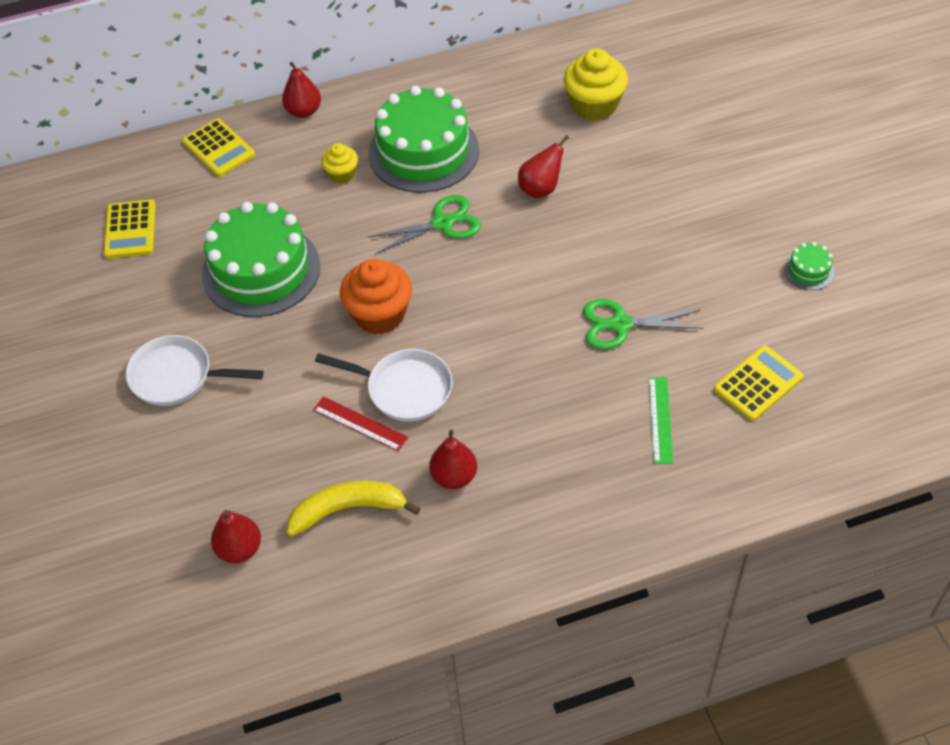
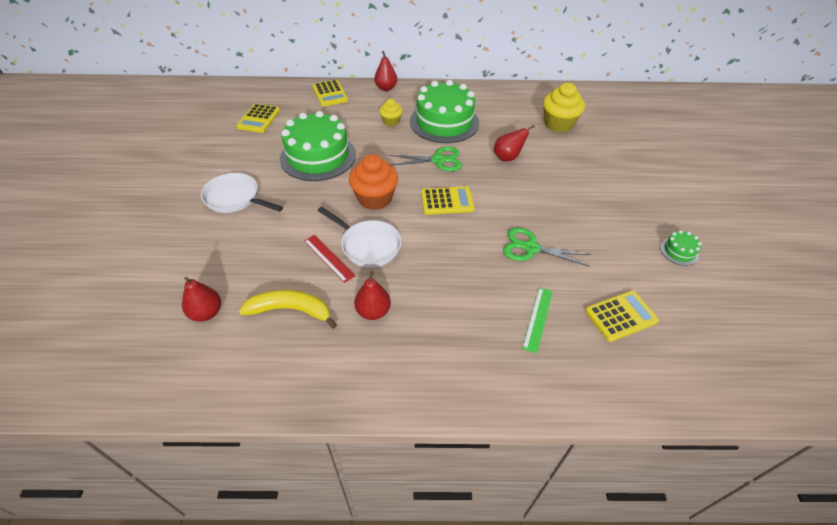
camera: 15 degrees right, 5 degrees down
none -> yellow calculator [421,187,474,215]

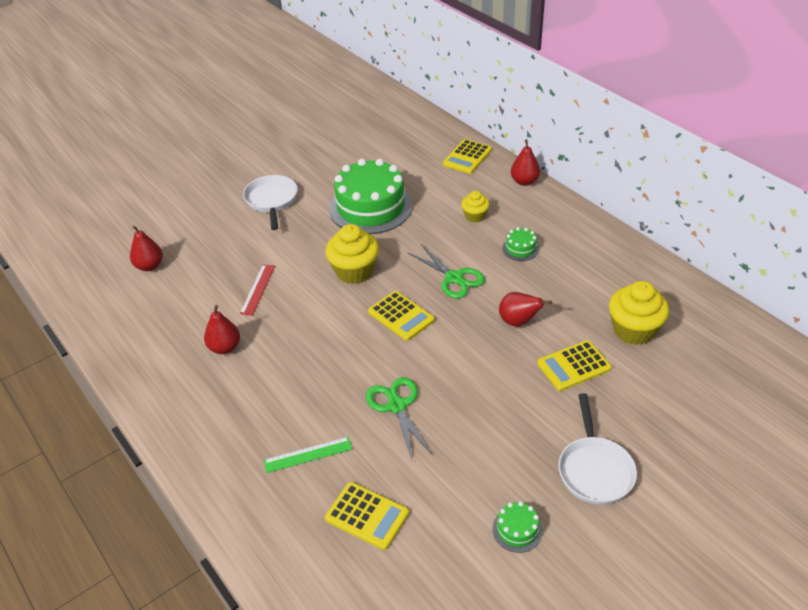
camera: 55 degrees right, 5 degrees down
yellow calculator [236,103,280,133] -> yellow calculator moved to [537,340,612,391]
yellow banana [239,290,337,329] -> none
white pan [318,207,401,268] -> white pan moved to [558,393,637,505]
orange cupcake [349,154,398,210] -> yellow cupcake [325,224,379,284]
green cake [410,80,479,143] -> green cake [502,227,539,261], size x0.41

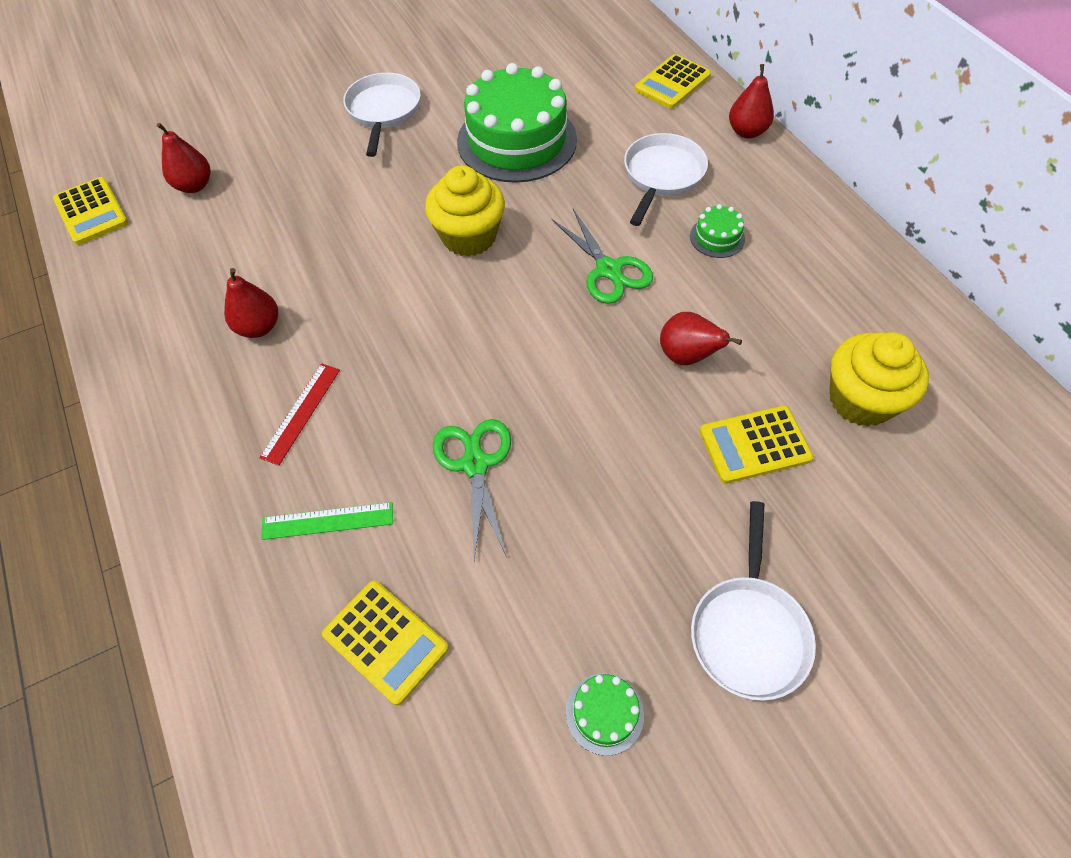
camera: 10 degrees right, 15 degrees up
red ruler [240,264,275,316] -> red ruler moved to [259,363,340,466]
yellow calculator [368,291,435,341] -> yellow calculator moved to [53,177,128,245]
yellow cupcake [461,191,490,222] -> white pan [624,133,708,226]

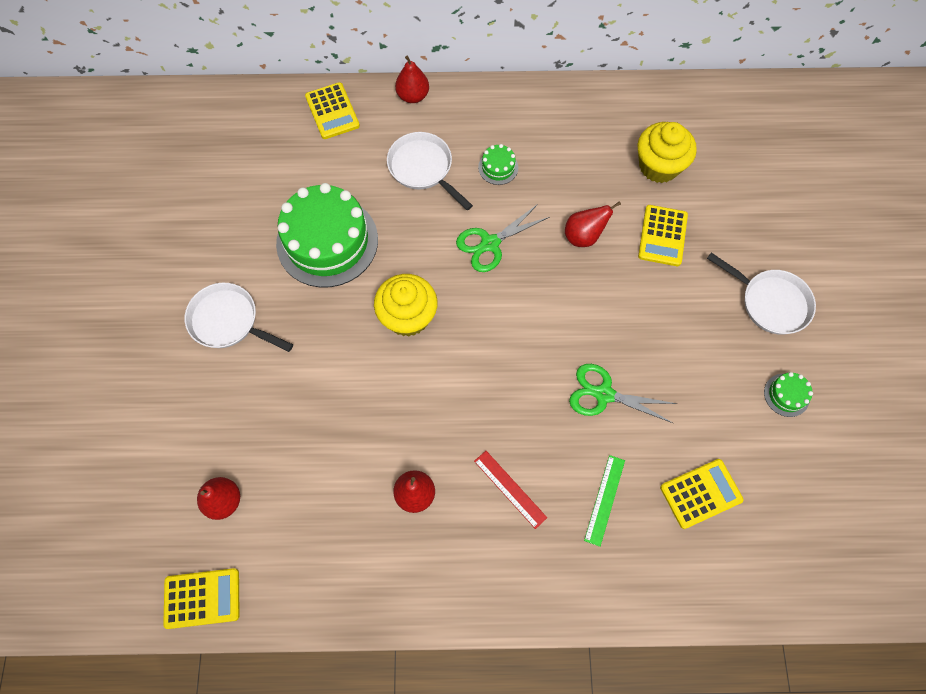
camera: 65 degrees left, 10 degrees up
green scissors [552,209,653,304] -> green scissors turned 150 degrees clockwise [456,204,550,272]

